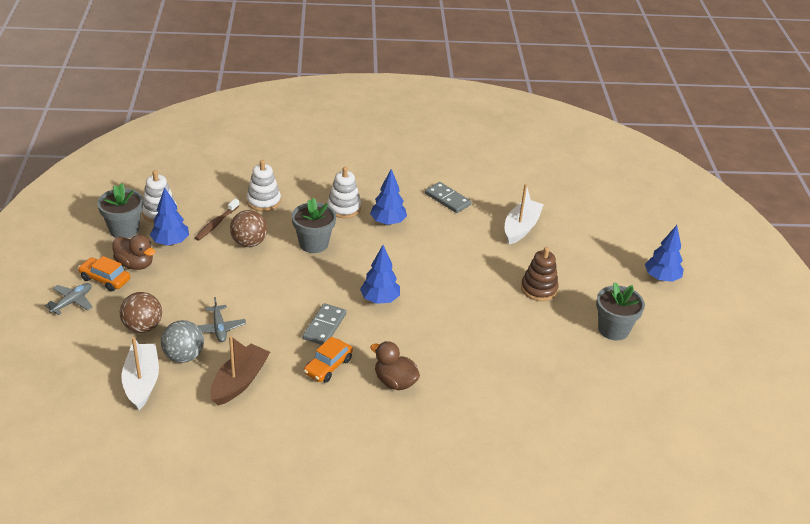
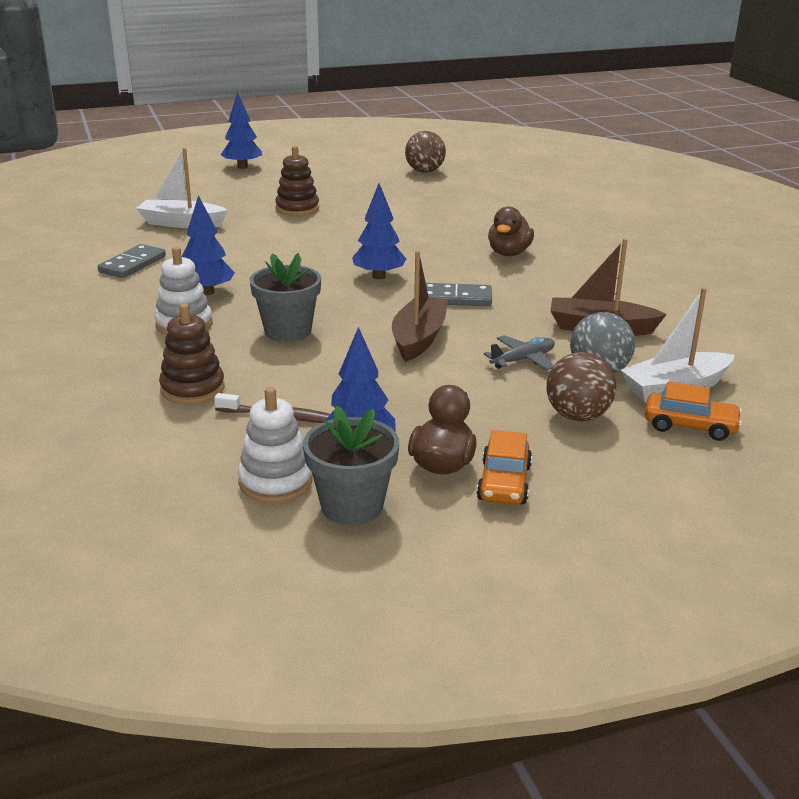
camera: 105 degrees left, 10 degrees down
grey plane [45,283,93,315] -> none
brown ball [230,210,267,247] -> brown ball moved to [405,131,446,173]
white stacking toy [246,160,281,212] -> brown stacking toy [159,304,225,404]
orange car [304,337,353,383] -> orange car moved to [645,381,742,441]
grey flower pot [596,282,645,341] -> none
none -> brown boat [392,251,448,362]

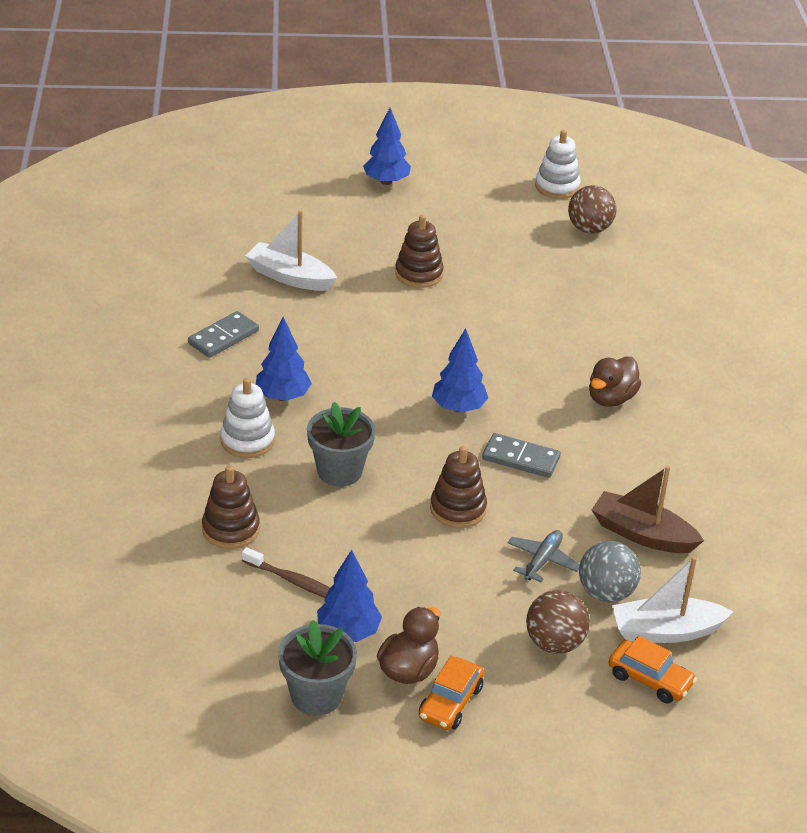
camera: 15 degrees right, 10 degrees up
white stacking toy [238,387,313,503] -> white stacking toy moved to [535,130,580,199]
brown boat [392,251,448,362] -> brown stacking toy [430,446,487,528]
grey plane [483,335,555,370] -> grey plane turned 45 degrees counterclockwise [508,530,580,582]

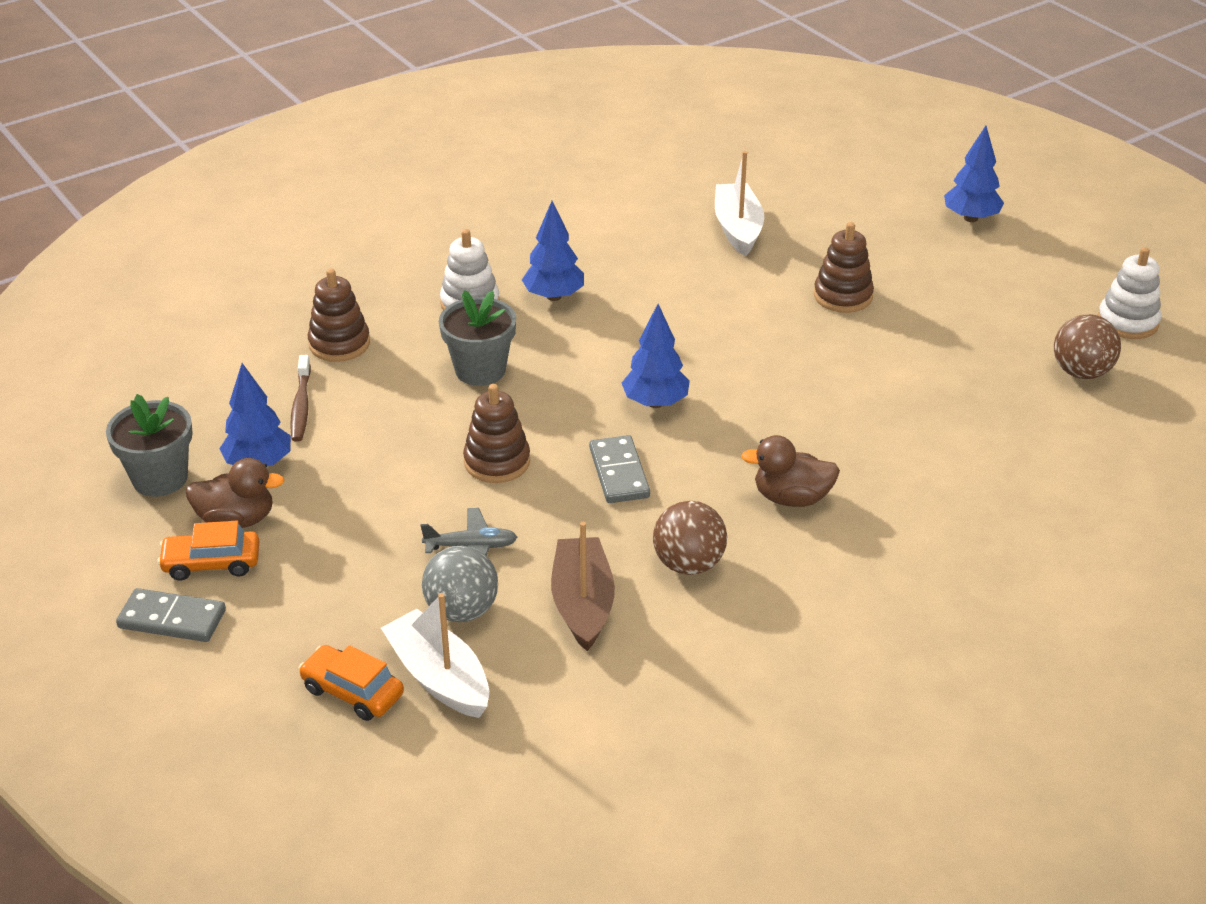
camera: 60 degrees right, 0 degrees up
grey domino [188,311,259,358] -> grey domino moved to [116,588,226,642]
brown ball [526,590,590,654] -> brown ball moved to [653,501,727,575]
orange car [608,635,697,703] -> orange car turned 120 degrees clockwise [299,645,404,721]

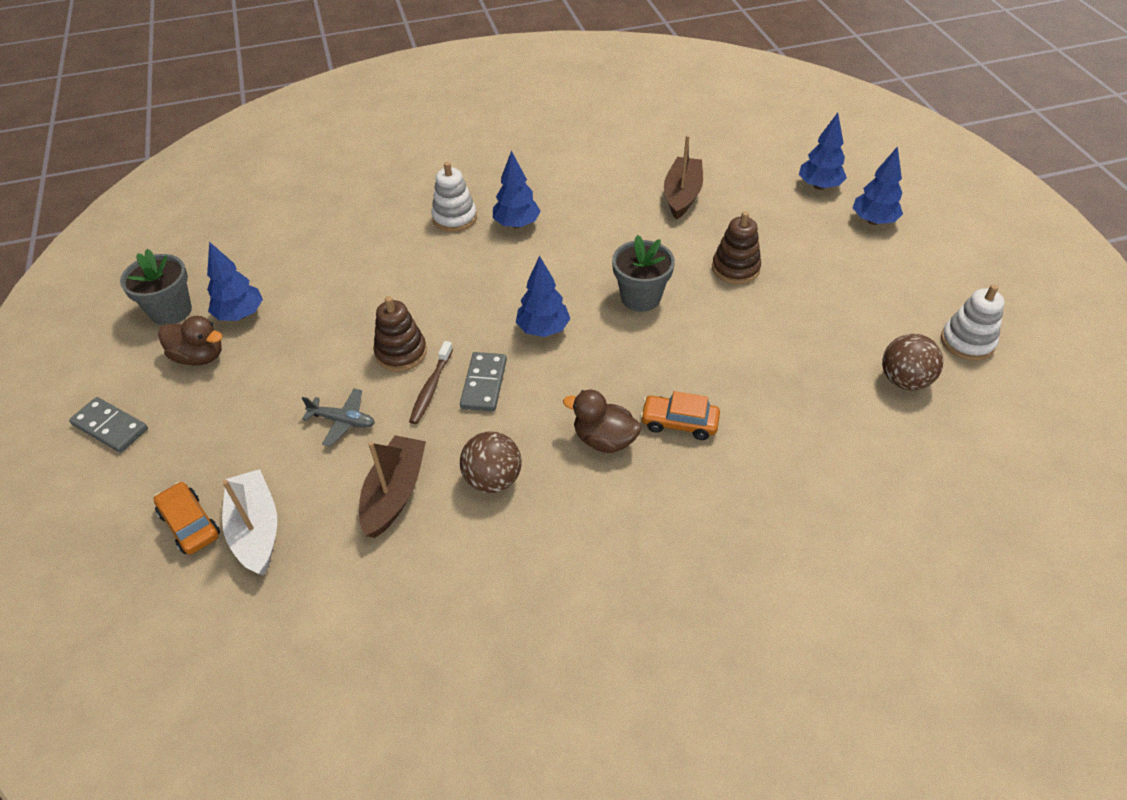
camera: 20 degrees right, 10 degrees up
orange car [157,521,259,580] -> orange car moved to [640,391,720,440]
brown toothbrush [290,355,311,442] -> brown toothbrush moved to [409,341,453,424]
brown stacking toy [308,268,370,362] -> none
grey ball [422,546,498,622] -> none
grey flower pot [439,290,516,386] -> grey flower pot moved to [612,235,675,312]
white boat [715,151,764,257] -> brown boat [664,135,703,220]
none -> blue tree [799,113,847,190]

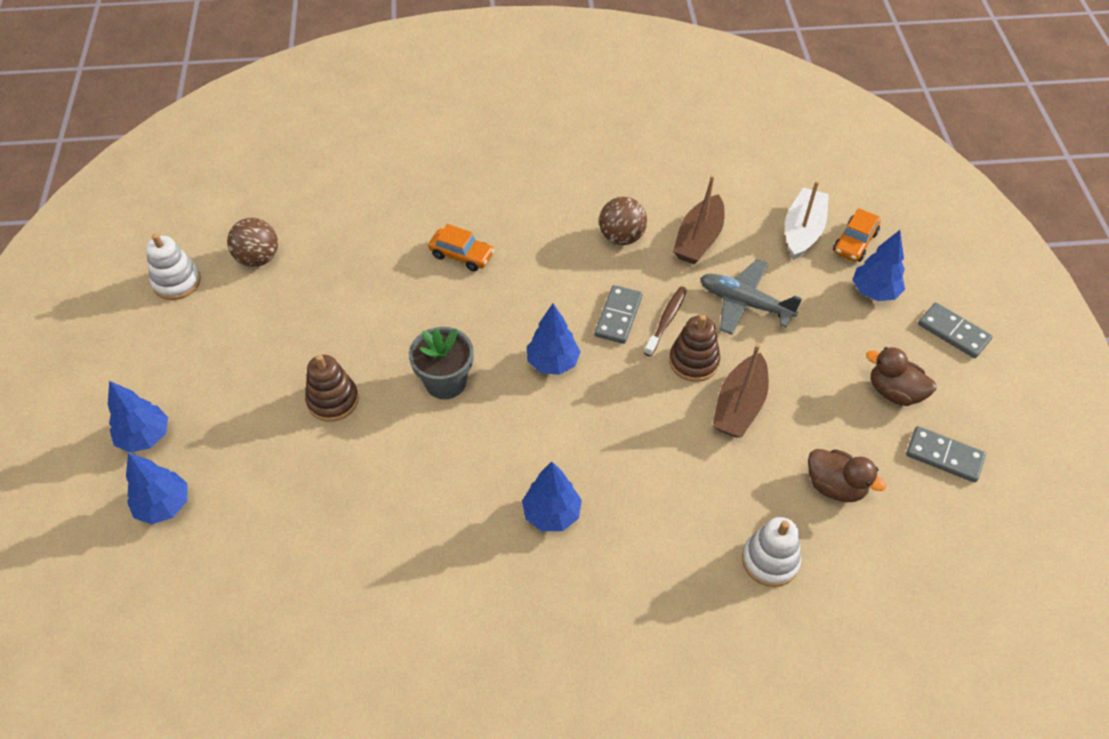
camera: 170 degrees left, 5 degrees up
grey flower pot [120,249,192,325] -> grey domino [906,426,986,483]
orange car [154,482,220,555] -> orange car turned 60 degrees clockwise [833,208,881,262]
blue tree [207,242,263,321] -> blue tree moved to [853,230,905,301]
white boat [222,469,277,575] -> white boat turned 150 degrees counterclockwise [785,181,829,260]
grey plane [302,389,375,447] -> grey plane [700,259,802,335], size x1.57
white stacking toy [431,162,477,232] -> white stacking toy moved to [742,517,801,587]
brown duck [563,390,641,453] -> brown duck moved to [808,449,886,502]
brown boat [664,135,703,220] -> brown boat moved to [712,344,769,438]

